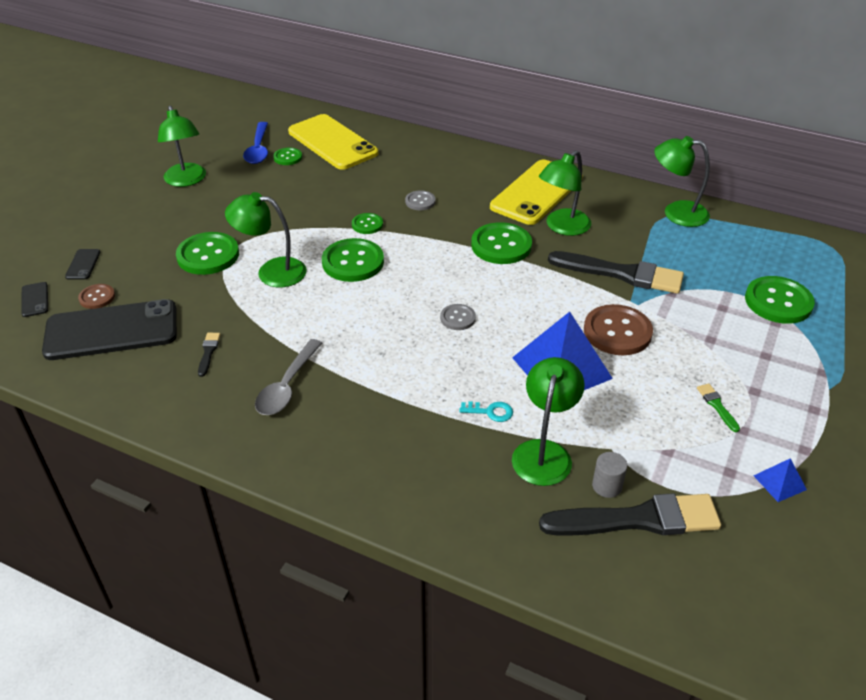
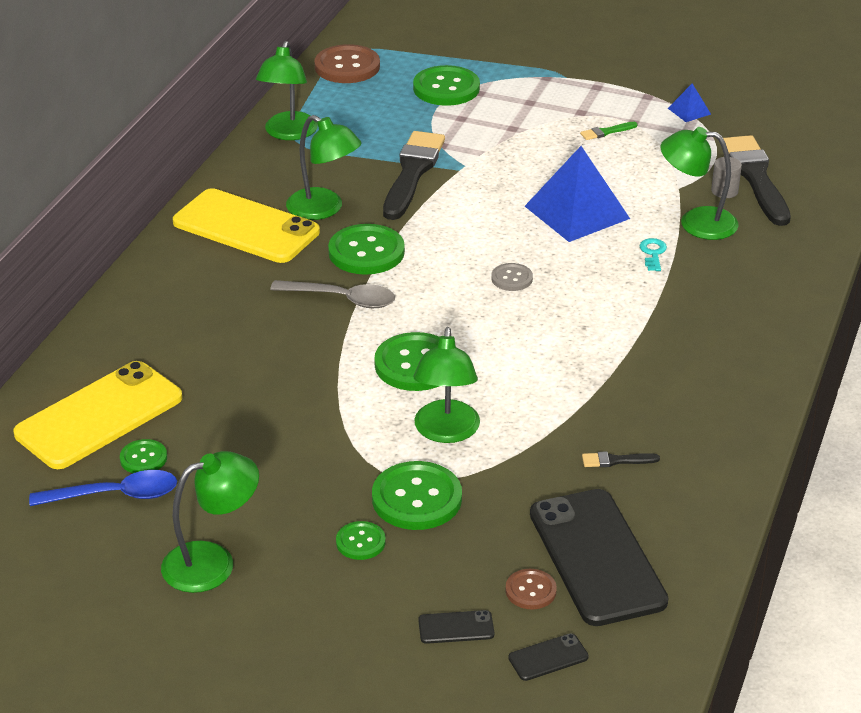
camera: 95 degrees left, 5 degrees down
grey spoon [255,339,322,415] -> grey spoon moved to [270,280,395,308]
green button [352,213,383,234] -> green button moved to [336,521,386,560]
grey button [405,190,435,210] -> none
brown button [584,304,653,355] -> brown button moved to [314,44,380,83]

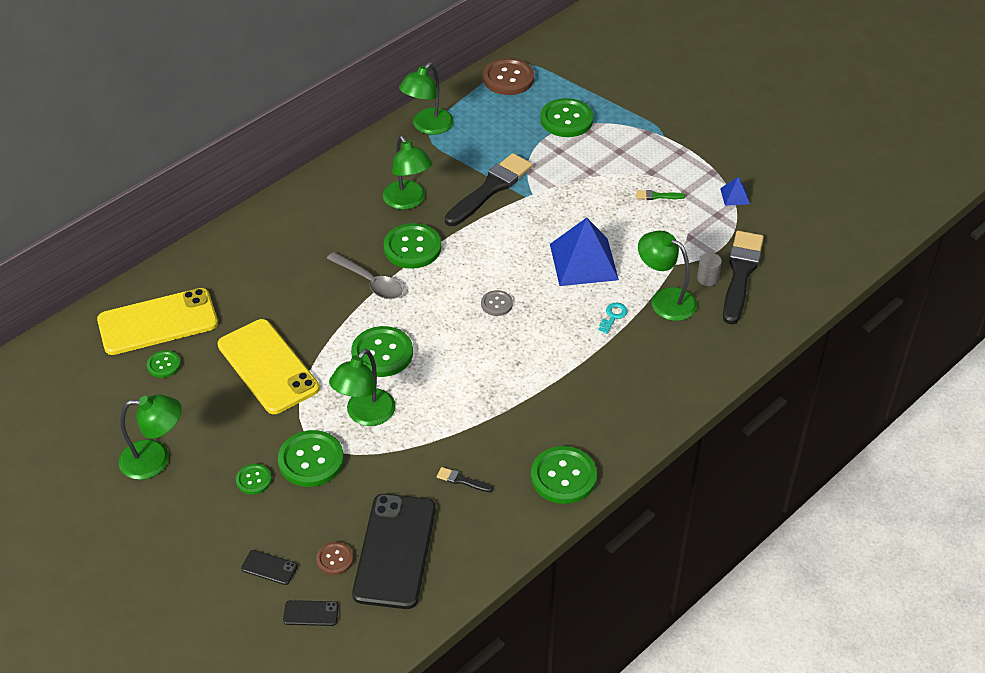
camera: 25 degrees right, 10 degrees up
blue spoon [29,470,177,506] -> none
yellow phone [173,188,320,263] -> yellow phone moved to [218,319,320,414]
none -> green button [531,446,597,504]

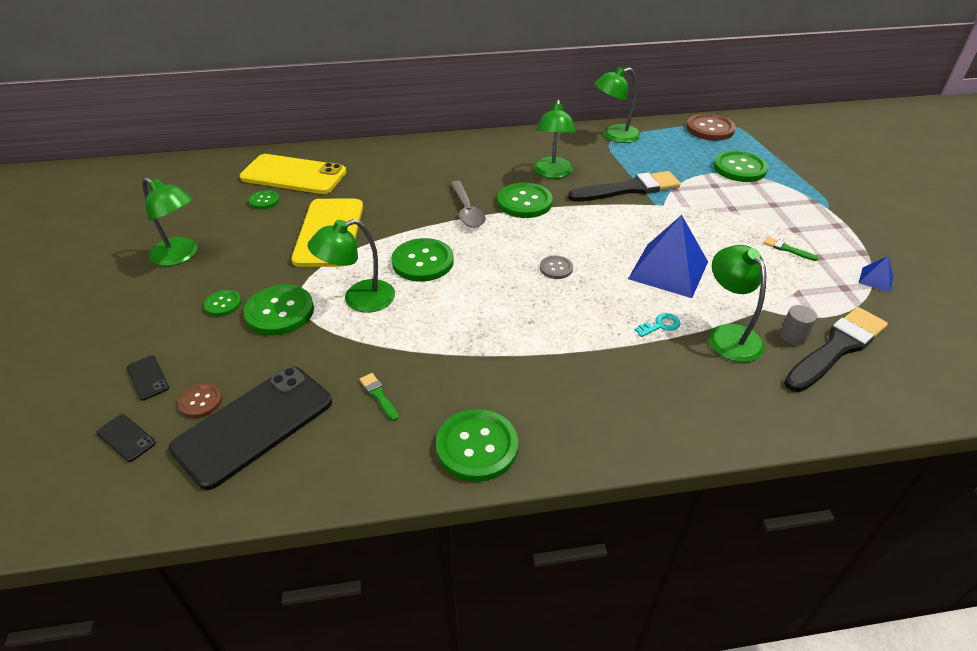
camera: 35 degrees right, 5 degrees down
black brush [437,467,493,492] -> green brush [360,373,399,421]

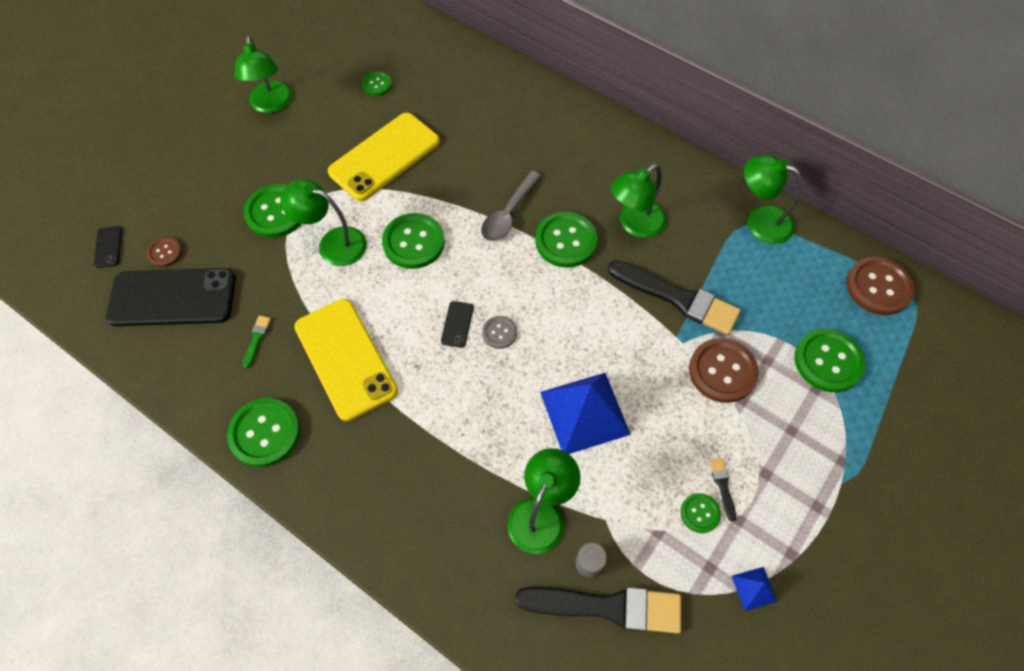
camera: 45 degrees right, 20 degrees up
black phone [127,356,169,400] -> black phone moved to [441,301,474,348]
green button [204,290,241,316] -> green button moved to [681,493,721,533]
yellow phone [240,154,346,194] -> yellow phone moved to [294,299,398,421]
turquoise key [635,313,680,337] -> none
green brush [763,237,818,261] -> black brush [709,458,736,521]
none -> brown button [689,338,759,403]

